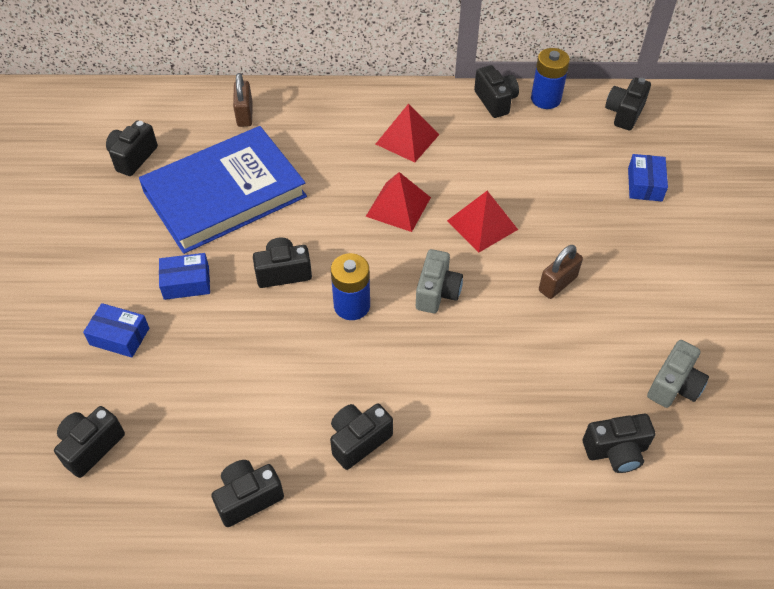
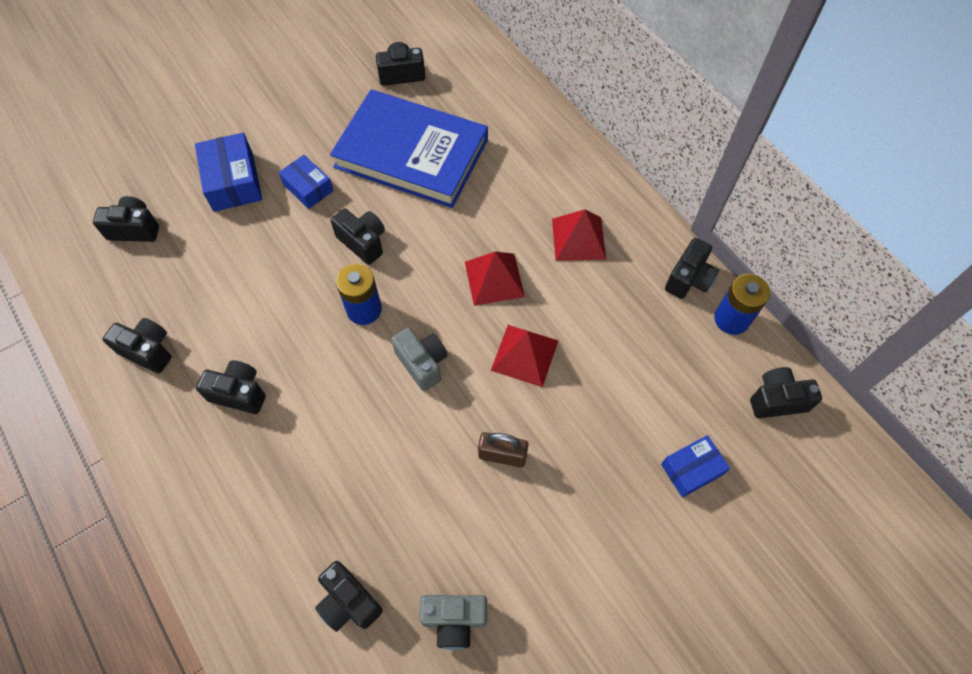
camera: 55 degrees right, 10 degrees up
blue box [83,303,149,358] -> blue box [195,133,262,212], size x1.52
brown padlock [233,73,252,127] -> none
grey camera [416,249,463,313] -> grey camera turned 105 degrees counterclockwise [391,328,447,391]

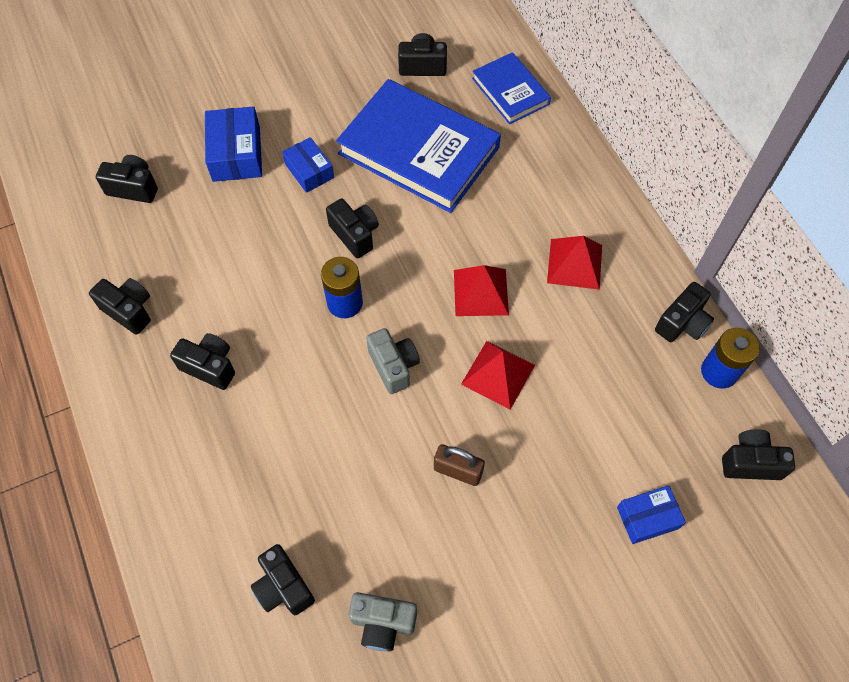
camera: 10 degrees right, 0 degrees up
none -> blue book [472,52,551,124]

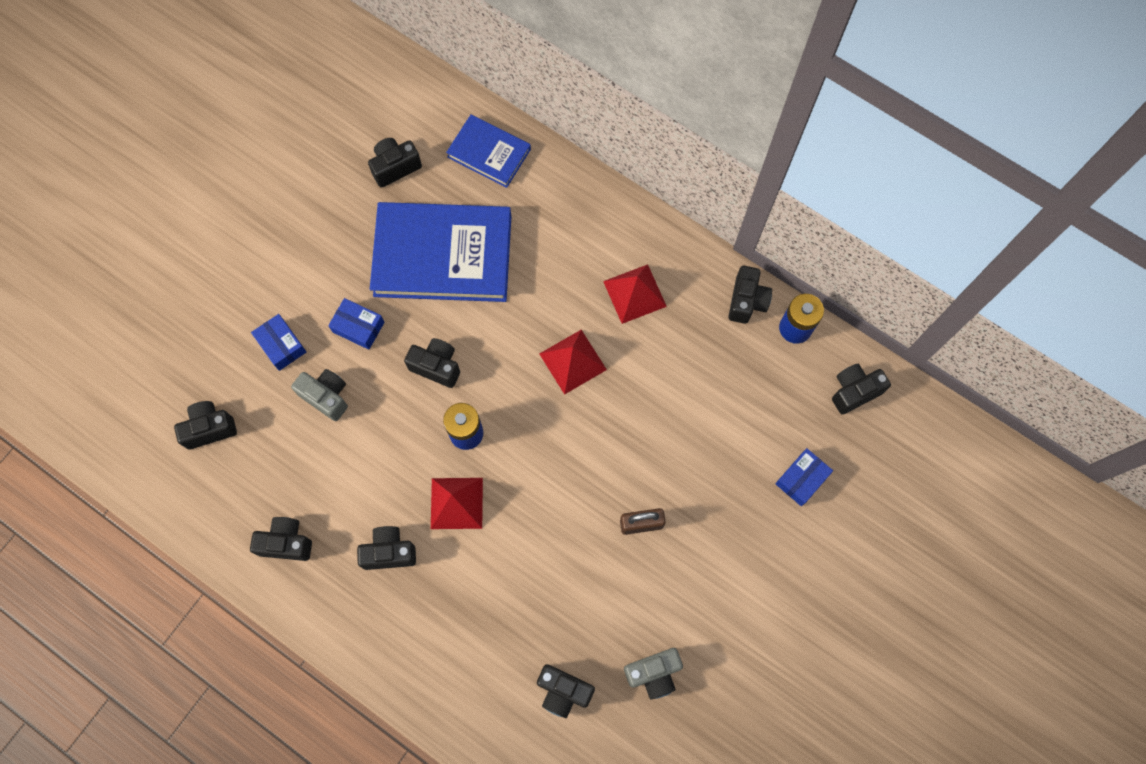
camera: 30 degrees left, 10 degrees up
blue box [205,106,262,182] -> blue box [251,314,306,371], size x0.66
grey camera [366,328,420,394] -> grey camera moved to [291,369,348,421]
red pyramid [461,341,535,410] -> red pyramid moved to [431,478,483,529]

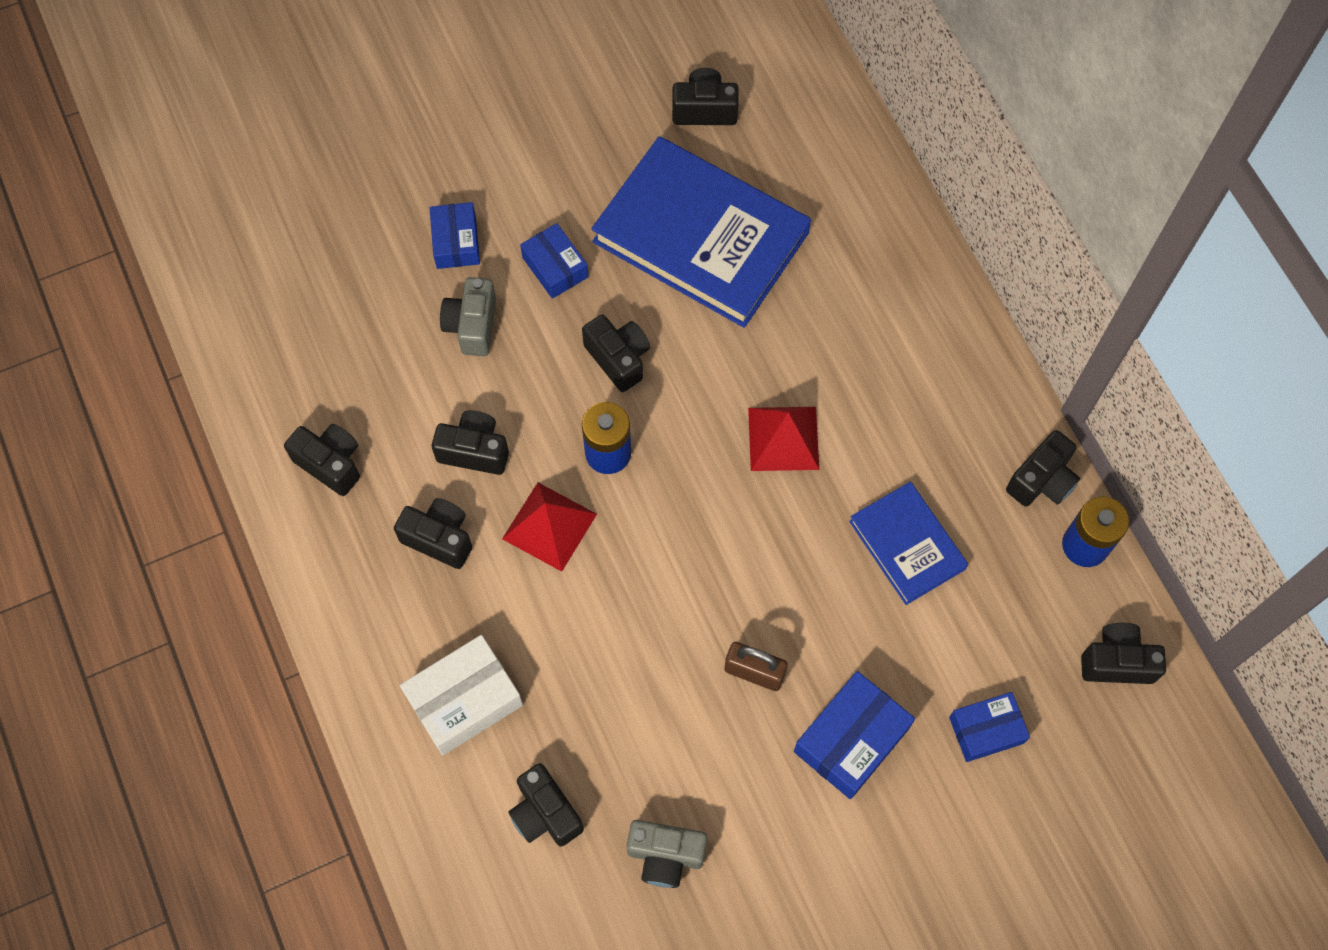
camera: 30 degrees right, 5 degrees down
black camera [174,401,237,450] -> black camera moved to [432,410,509,475]
grey camera [291,369,348,421] -> grey camera turned 150 degrees counterclockwise [440,277,496,356]
blue book [446,114,531,188] -> blue book moved to [849,482,968,605]
red pyramid [603,264,667,324] -> none
none -> white box [400,635,523,756]
none -> blue box [794,671,915,799]

